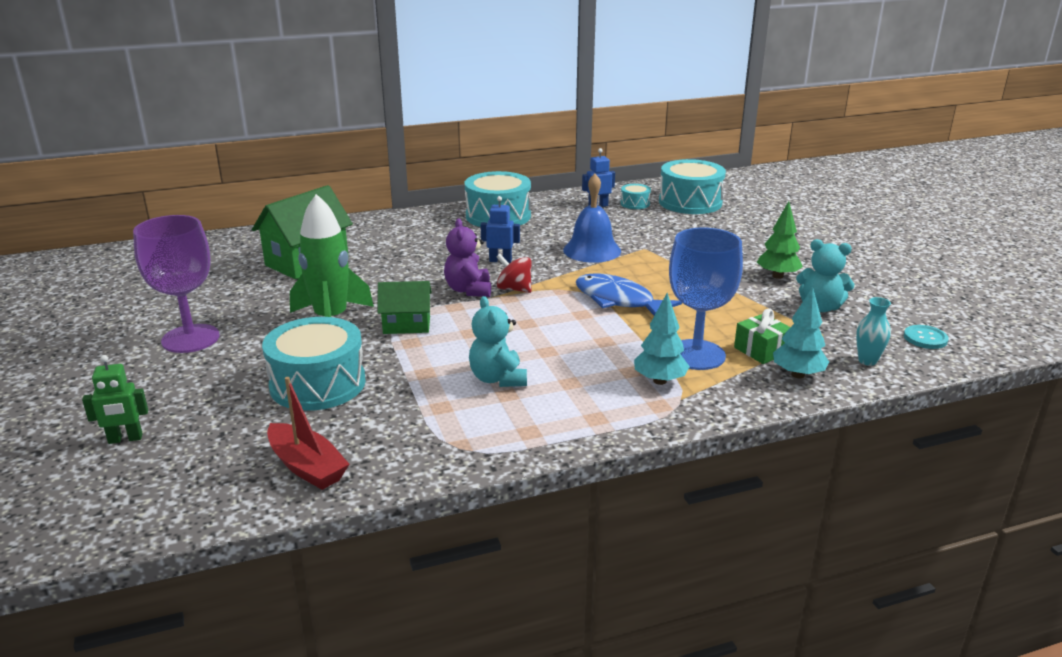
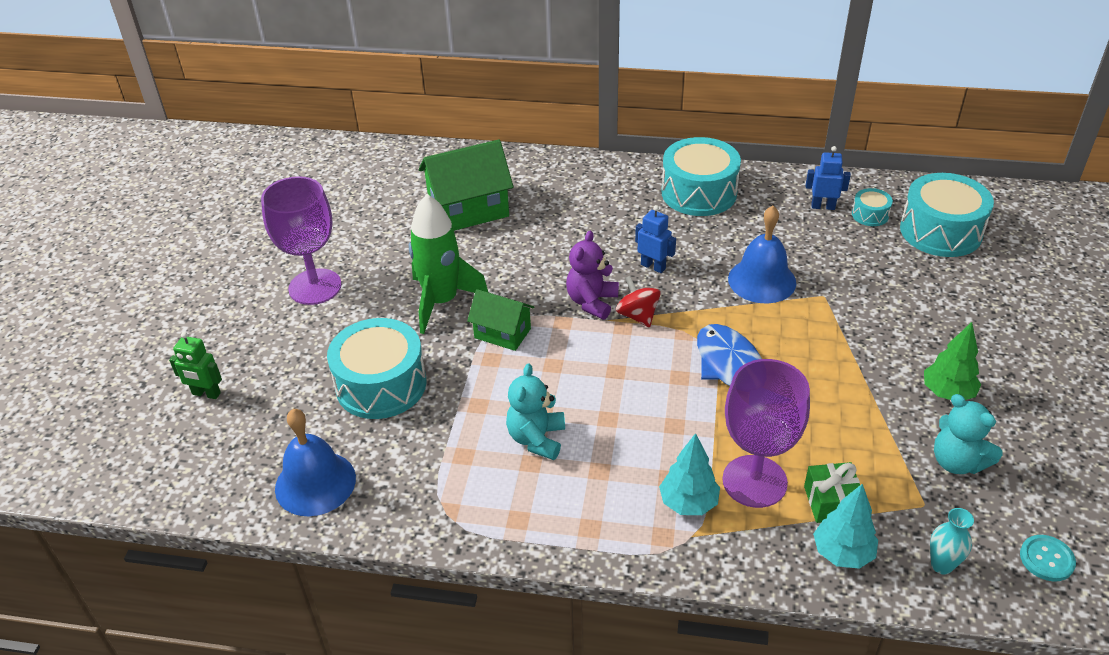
camera: 30 degrees right, 15 degrees up
red boat [267,377,349,490] -> blue bell [275,409,356,516]
blue goblet [669,228,743,370] -> purple goblet [723,359,810,508]

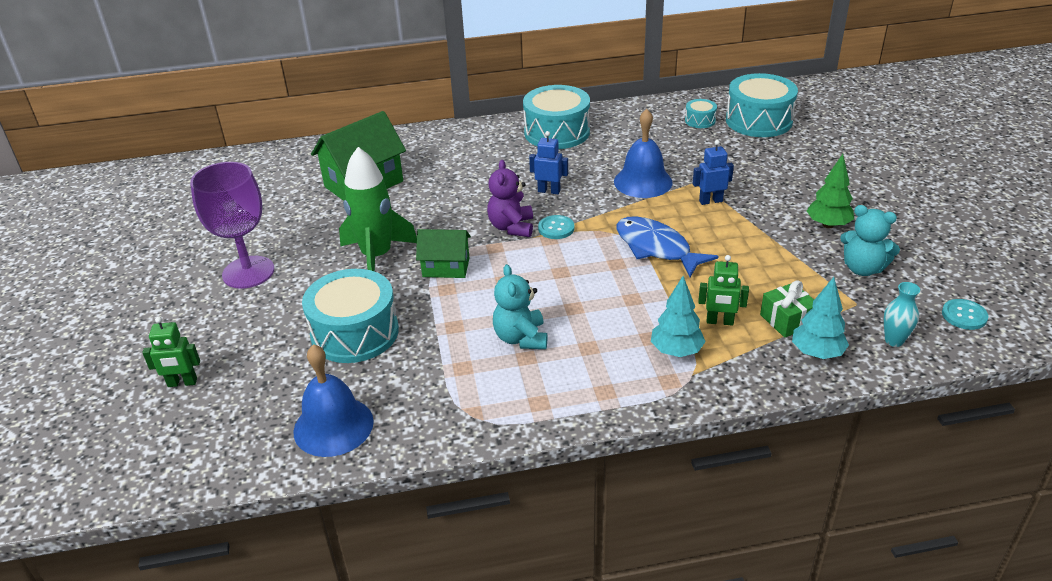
camera: 20 degrees left, 5 degrees down
red spinning top [616,276,661,327] -> turquoise button [538,215,575,239]
purple goblet [723,359,810,508] -> green robot [698,255,749,326]
blue robot [806,146,851,210] -> blue robot moved to [693,140,734,205]

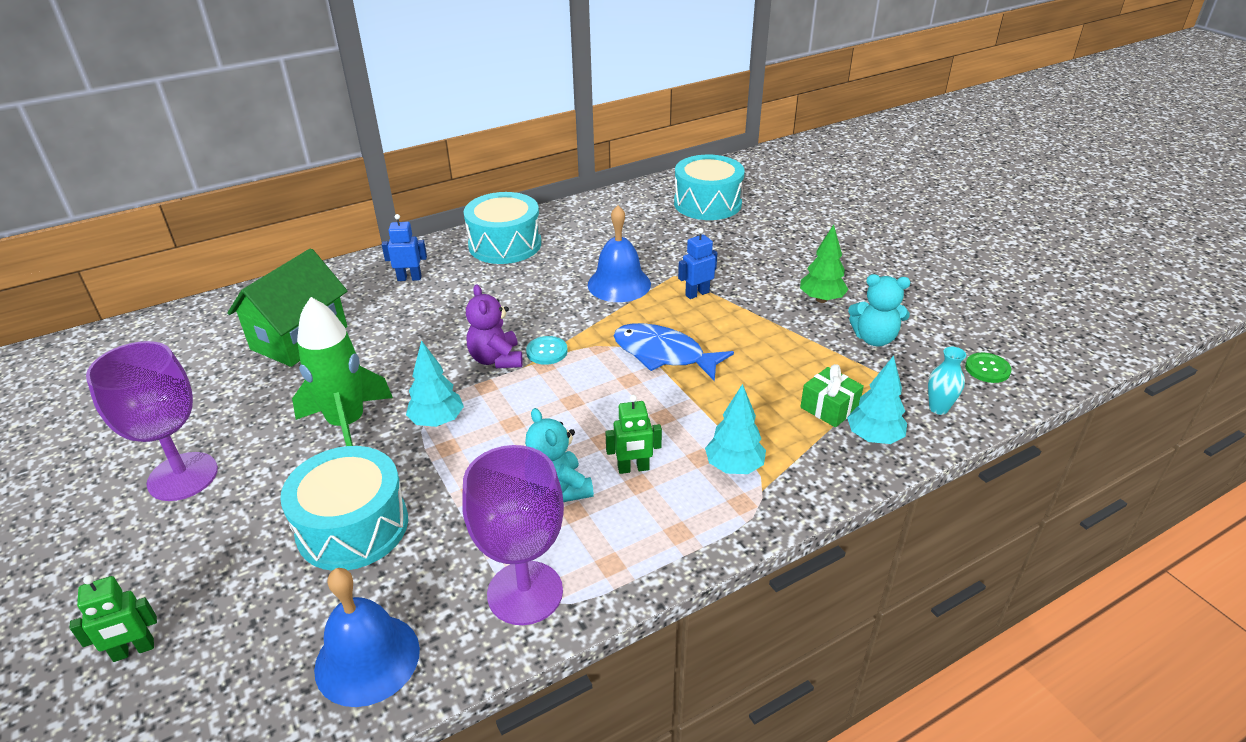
camera: 20 degrees left, 0 degrees up
green house [416,229,471,278] -> turquoise tree [406,340,464,427]
blue robot [529,131,568,194] -> blue robot moved to [382,214,427,281]
turquoise drum [685,99,717,128] -> none
green robot [698,255,749,326] -> green robot moved to [605,395,662,474]
turquoise button [942,299,988,330] -> green button [965,353,1011,383]
none -> purple goblet [462,445,564,625]

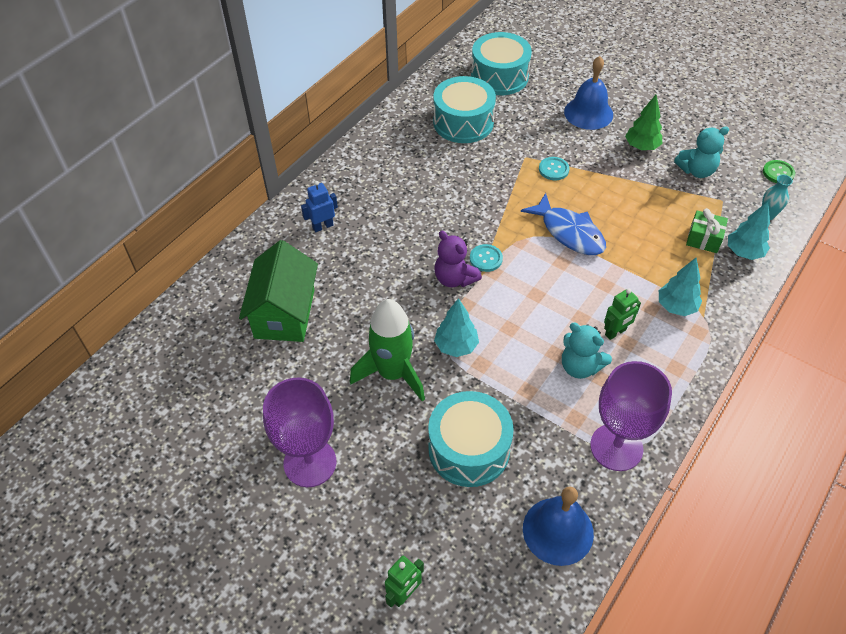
camera: 25 degrees left, 15 degrees up
turquoise drum [464,192,541,264] -> turquoise drum moved to [433,76,496,143]
blue bell [588,205,651,302] -> blue bell moved to [564,56,613,130]
blue fish [614,323,734,381] -> blue fish turned 135 degrees counterclockwise [521,193,606,255]
blue robot [678,228,717,299] -> turquoise button [539,157,569,180]

